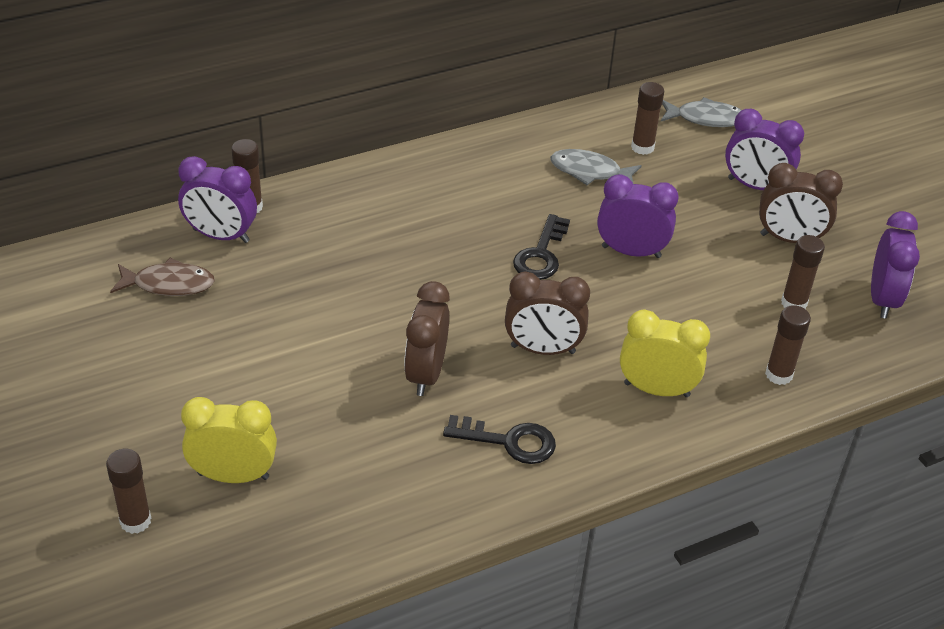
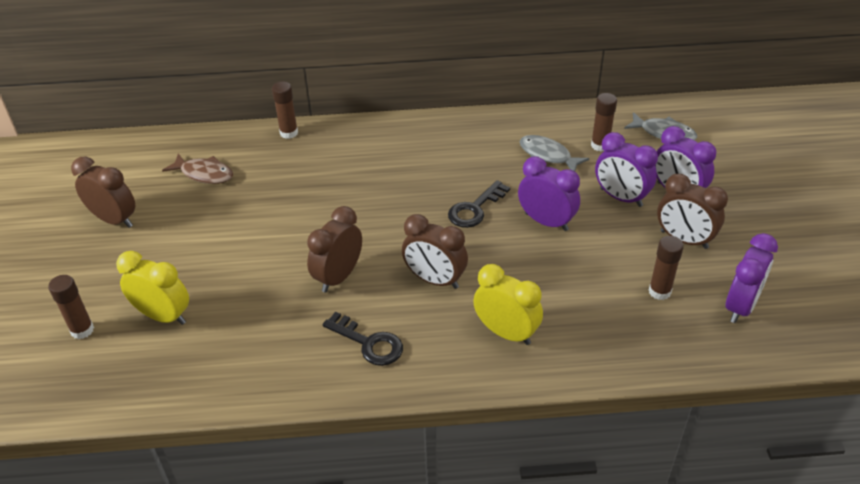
camera: 25 degrees right, 0 degrees up
purple clock [178,156,257,243] -> purple clock moved to [595,132,658,207]
brown glue stick [765,305,811,385] -> none
none -> brown clock [71,157,135,228]

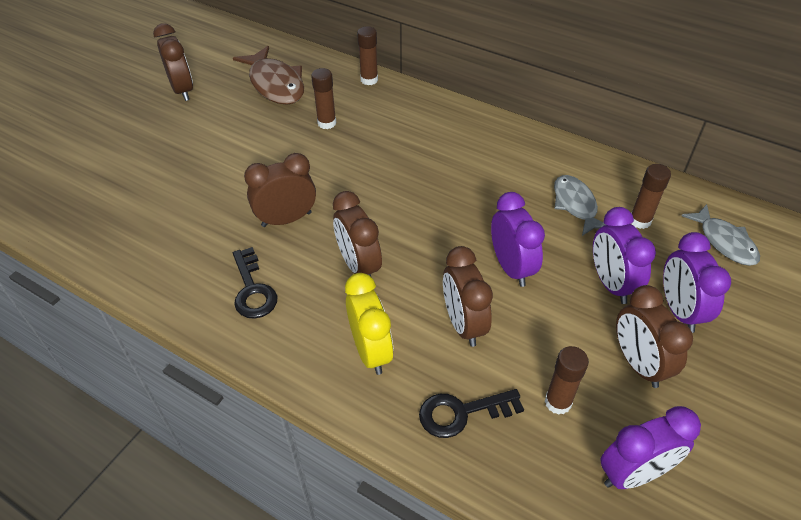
camera: 35 degrees right, 5 degrees up
brown glue stick [48,275,94,339] -> brown glue stick moved to [311,68,336,129]
yellow clock [116,251,189,325] -> none
brown fish [162,154,233,184] -> brown fish [233,46,304,104], size x1.52
black key [448,180,510,228] -> black key moved to [419,389,524,438]
none -> brown clock [443,246,493,347]

